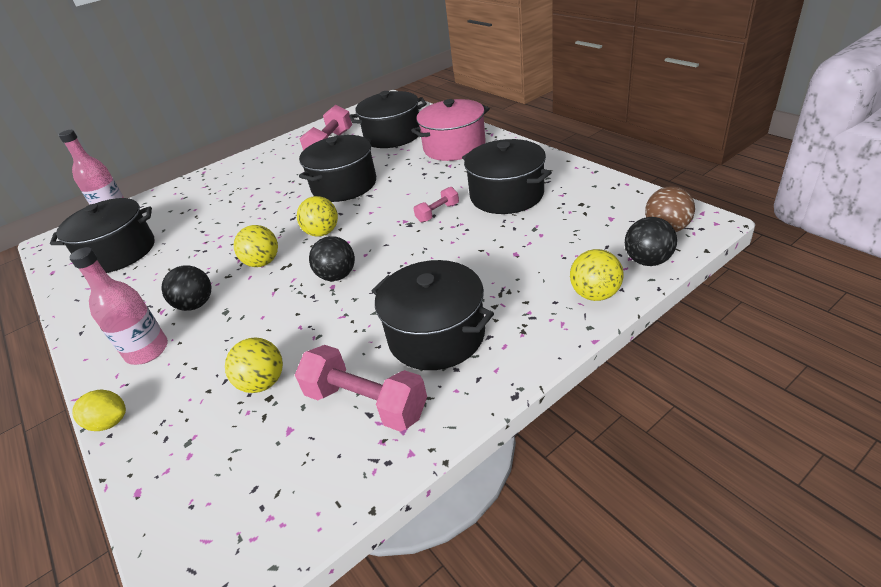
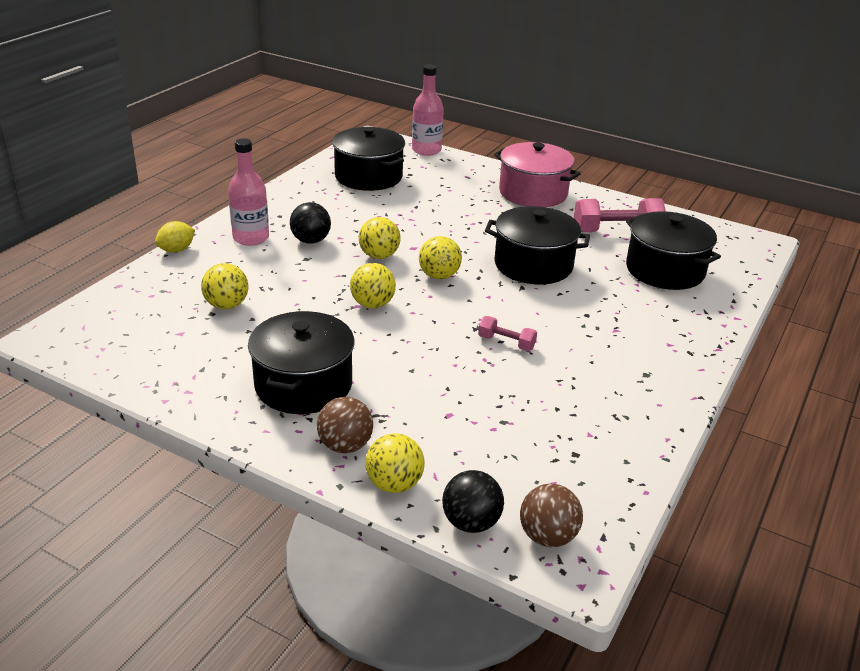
camera: 60 degrees right, 5 degrees down
yellow lemon [72,390,126,431] -> yellow lemon turned 60 degrees clockwise [155,221,195,252]
pink dumbbell [295,345,427,432] -> none
black ball [309,236,355,281] -> yellow ball [350,263,396,308]
pink pot [411,99,490,161] -> pink pot moved to [494,142,581,207]
black pot [462,139,552,214] -> none
none -> brown ball [317,397,373,453]

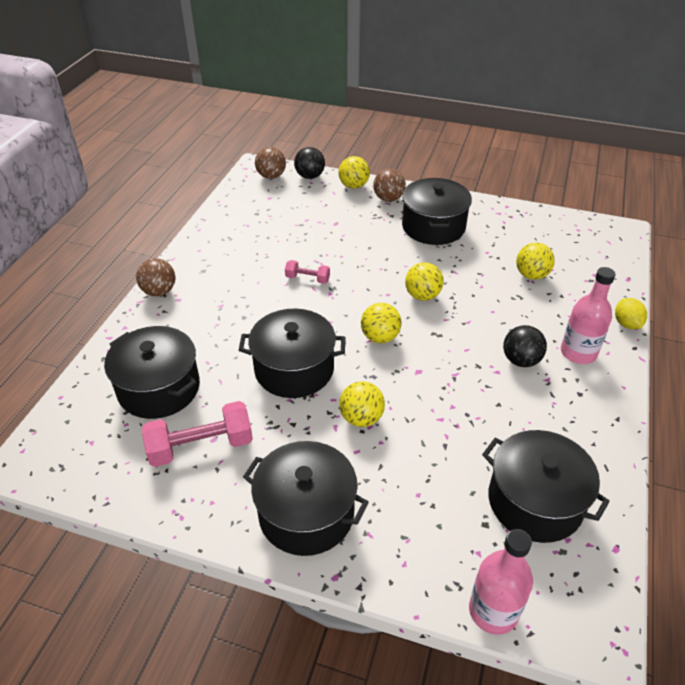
camera: 170 degrees right, 10 degrees up
yellow lemon [155,221,195,252] -> yellow lemon turned 45 degrees counterclockwise [615,298,647,329]
yellow ball [359,217,400,259] -> yellow ball moved to [339,381,385,427]
pink pot [494,142,581,207] -> black pot [243,441,369,556]
none -> brown ball [136,258,175,296]

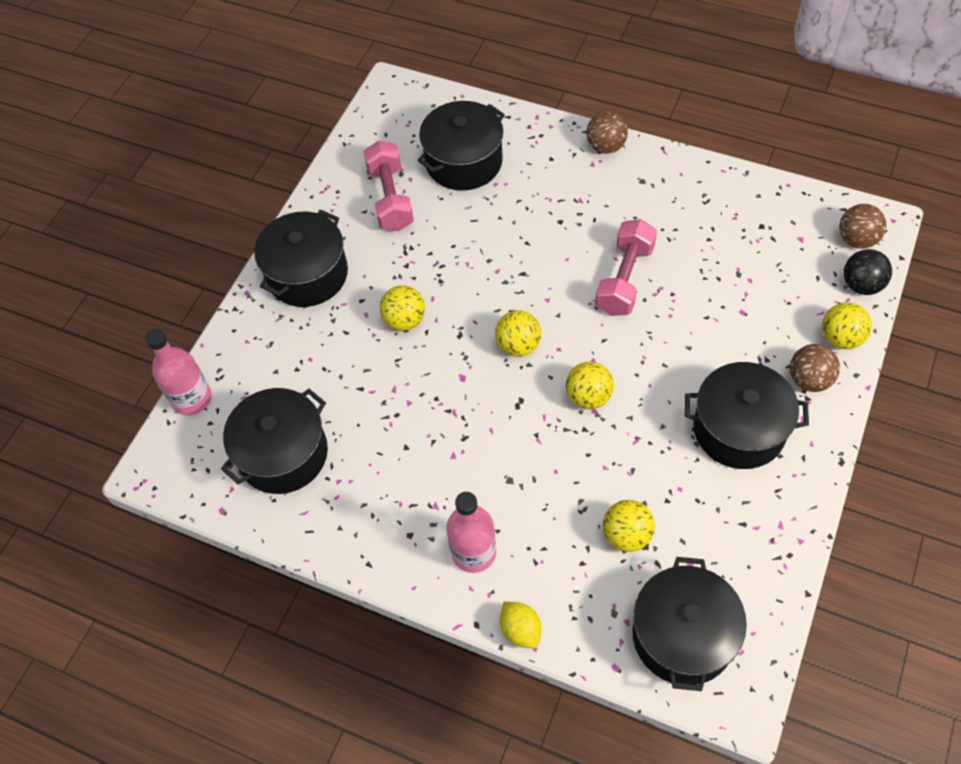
camera: 100 degrees right, 15 degrees up
black pot [239,308,346,398] -> black pot moved to [632,557,747,691]
pink dumbbell [285,260,330,284] -> pink dumbbell [595,219,657,316], size x1.86
black ball [503,325,547,367] -> none
yellow lemon [615,298,647,329] -> yellow lemon turned 60 degrees clockwise [500,601,541,648]

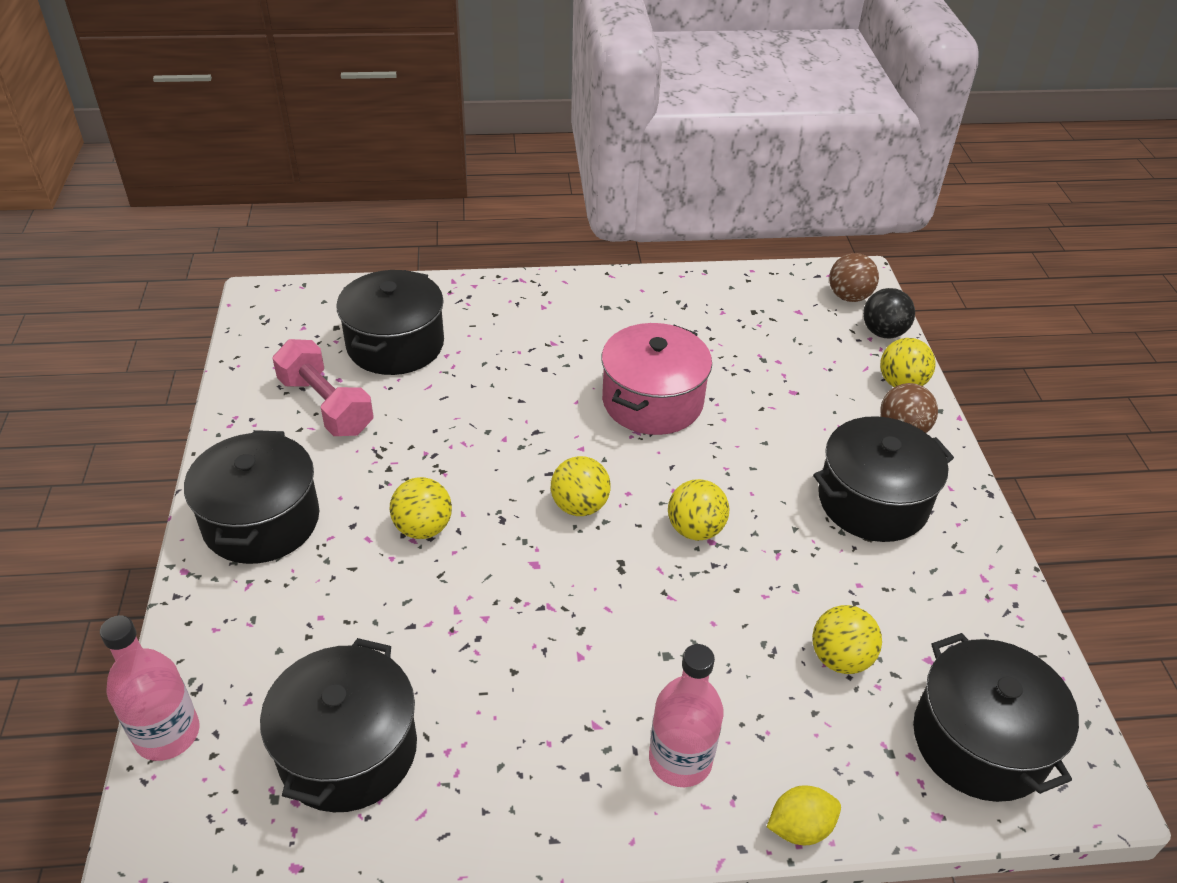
camera: 35 degrees left, 15 degrees down
yellow lemon [500,601,541,648] -> yellow lemon turned 45 degrees counterclockwise [767,785,841,845]
brown ball [586,111,628,154] -> none
pink dumbbell [595,219,657,316] -> pink pot [601,323,712,435]

